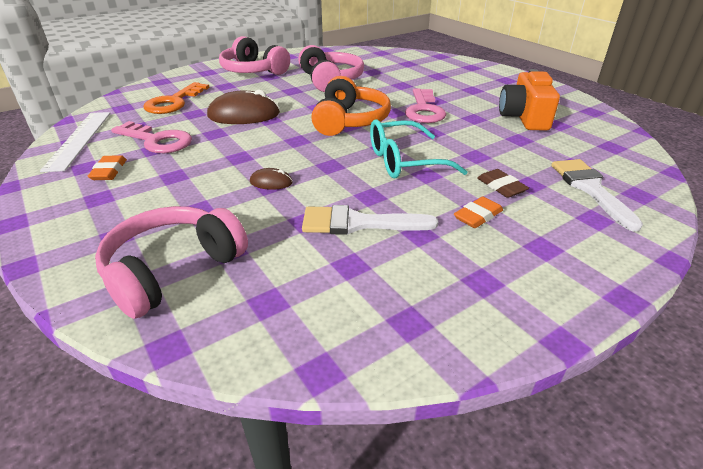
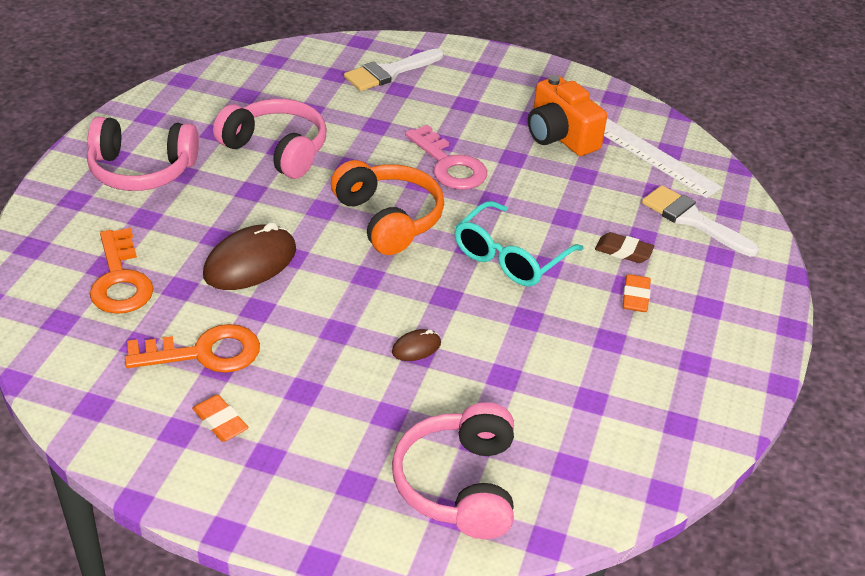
camera: 40 degrees left, 5 degrees up
white ruler [40,112,111,172] -> white ruler moved to [604,118,722,198]
pink key [111,121,192,153] -> orange key [125,324,260,373]
white brush [302,205,438,235] -> white brush moved to [344,48,444,91]

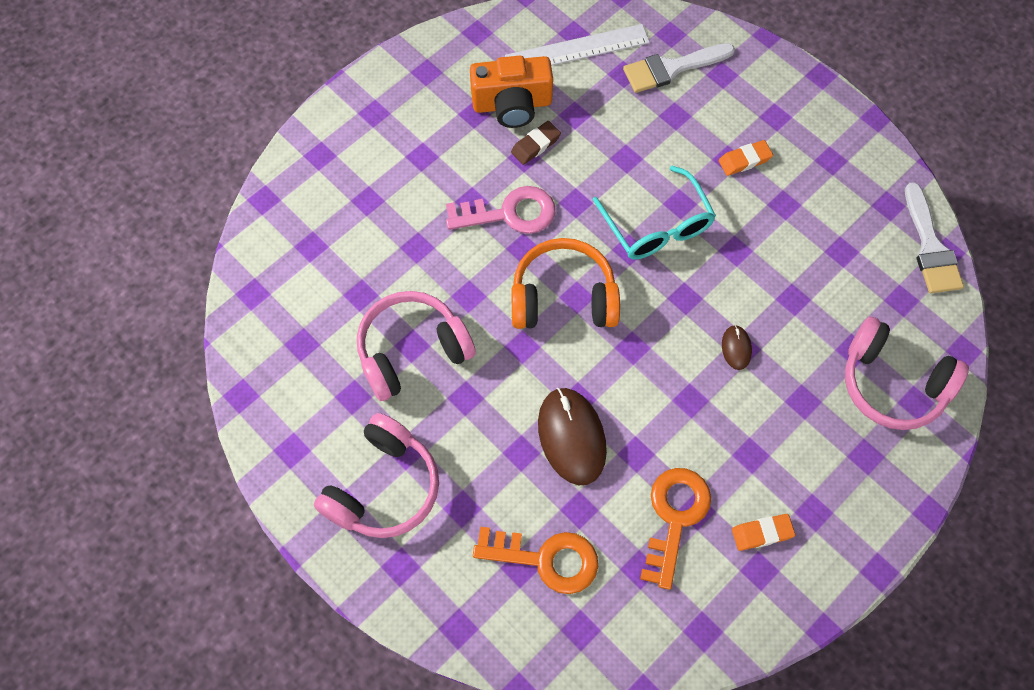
camera: 60 degrees left, 25 degrees up
white brush [344,48,444,91] -> white brush moved to [905,182,964,293]
brown eraser [595,232,654,263] -> brown eraser moved to [511,121,561,165]
orange eraser [622,274,651,312] -> orange eraser turned 60 degrees counterclockwise [719,140,773,176]

